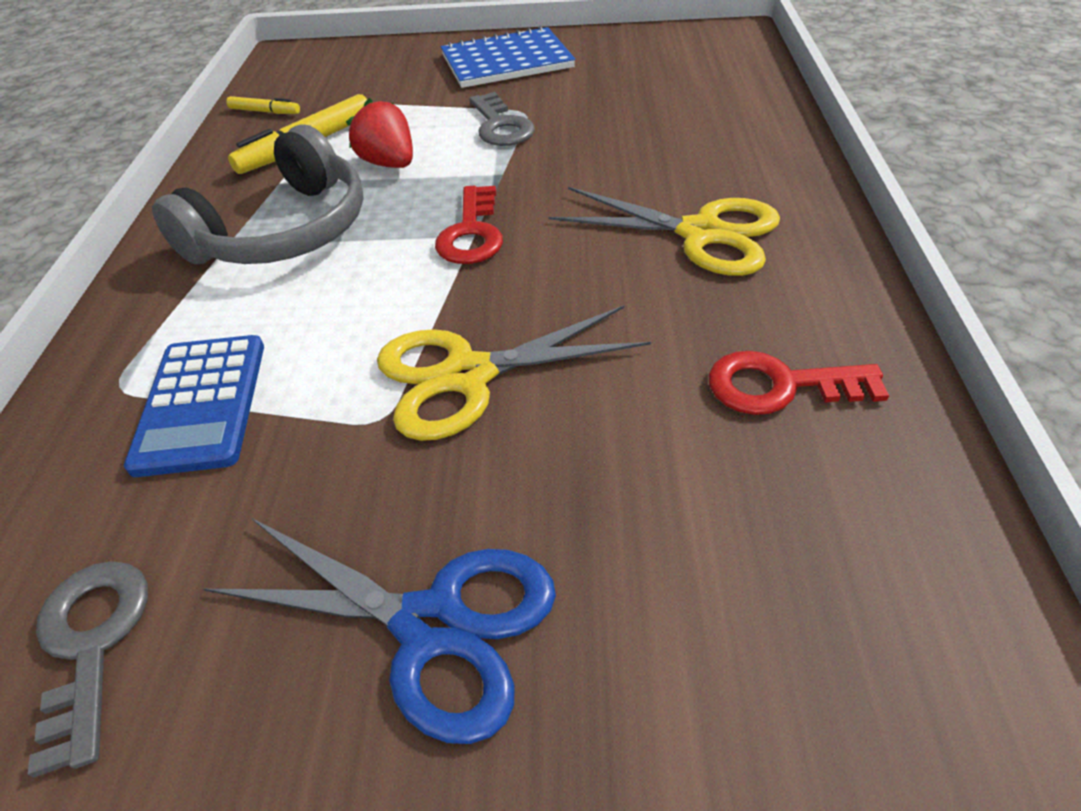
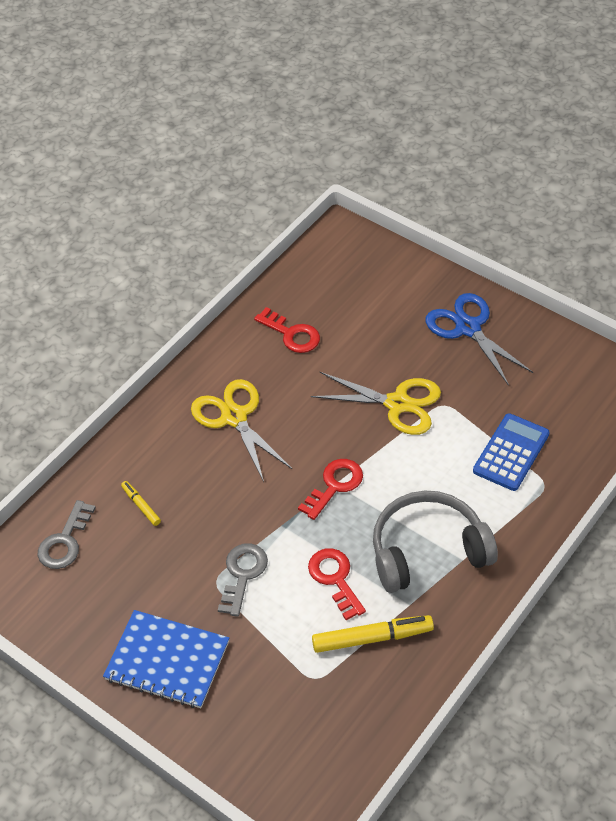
camera: 145 degrees left, 5 degrees up
grey key [28,561,148,778] -> grey key moved to [38,500,96,569]
yellow marker [226,96,300,114] -> yellow marker moved to [121,481,161,526]
red strawberry [346,98,413,168] -> red key [308,548,366,620]

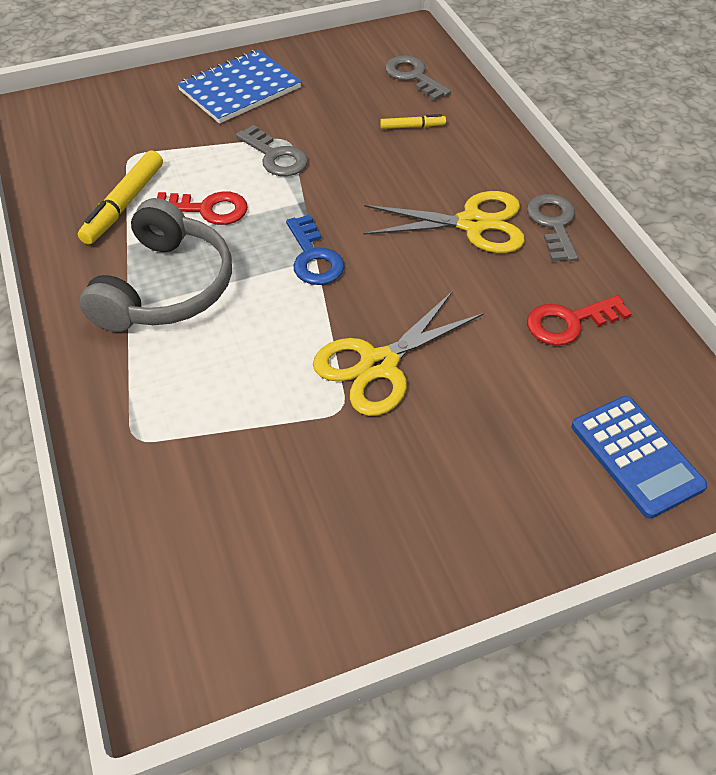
camera: 120 degrees right, 0 degrees up
red key [298,459,363,520] -> blue key [286,215,345,285]
blue scissors [426,293,533,386] -> none
blue calculator [473,413,550,491] -> blue calculator moved to [571,396,707,519]
none -> grey key [527,194,578,261]

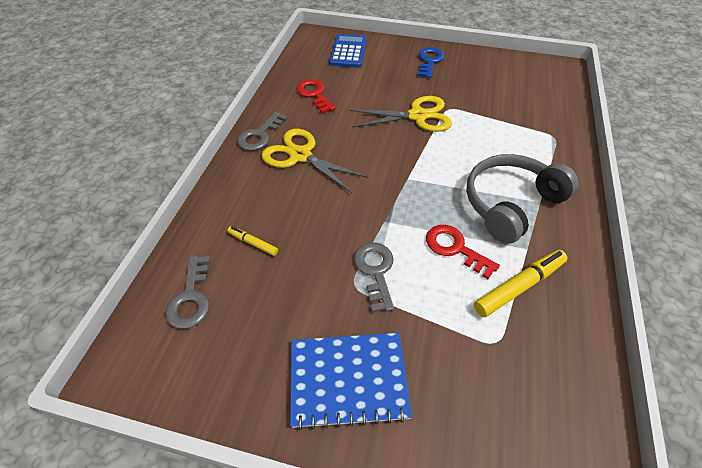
camera: 145 degrees left, 0 degrees up
blue key [286,215,345,285] -> blue key moved to [418,47,445,78]
red key [527,295,632,346] -> red key turned 135 degrees counterclockwise [296,79,336,114]

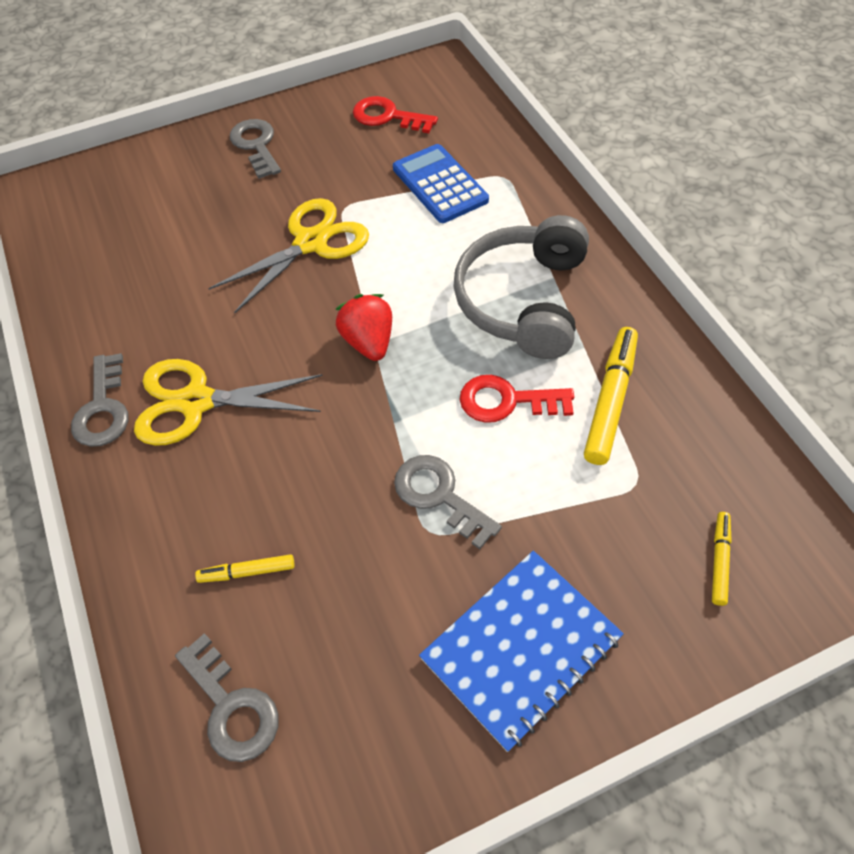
camera: 35 degrees left, 5 degrees up
red key [296,79,336,114] -> red key moved to [353,96,438,133]
blue calculator [329,34,367,68] -> blue calculator moved to [393,144,489,223]
blue key [418,47,445,78] -> grey key [230,119,281,179]
none -> red strawberry [335,294,392,361]
none -> yellow marker [712,512,732,606]

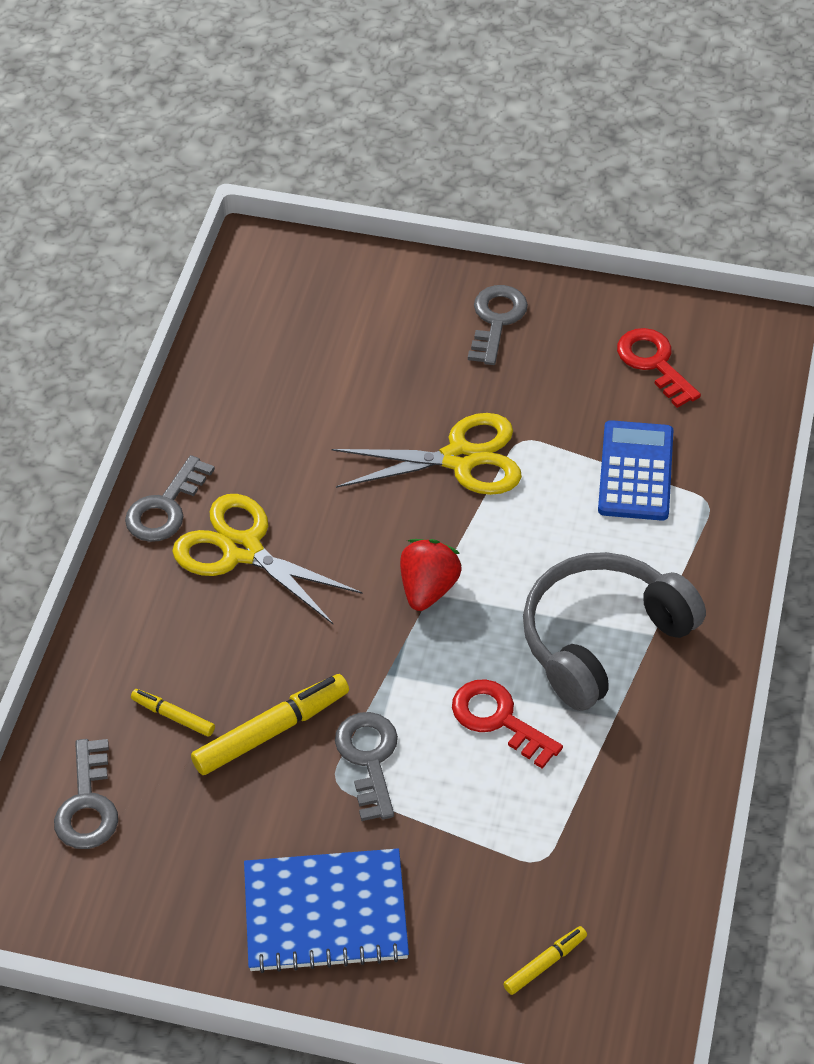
camera: 35 degrees right, 5 degrees down
yellow marker [584,327,638,465] -> yellow marker moved to [191,674,349,775]

